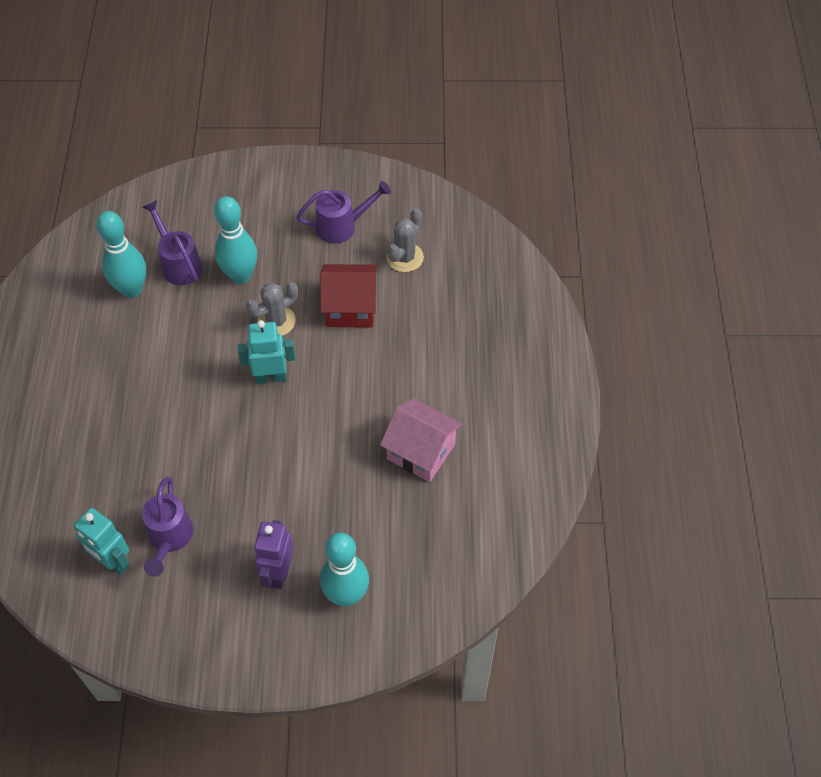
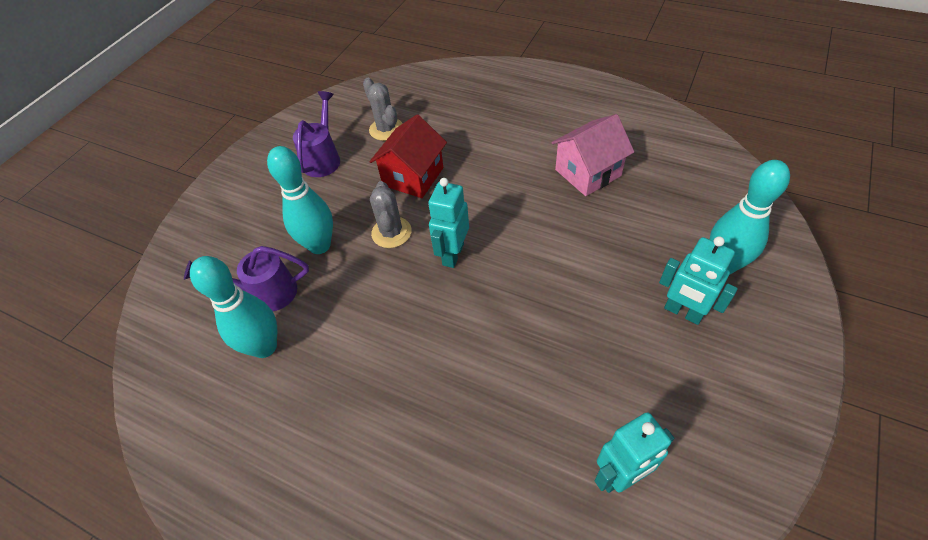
camera: 60 degrees left, 5 degrees down
purple watering can [142,477,193,577] -> none
purple robot [254,520,294,589] -> turquoise robot [659,236,738,325]

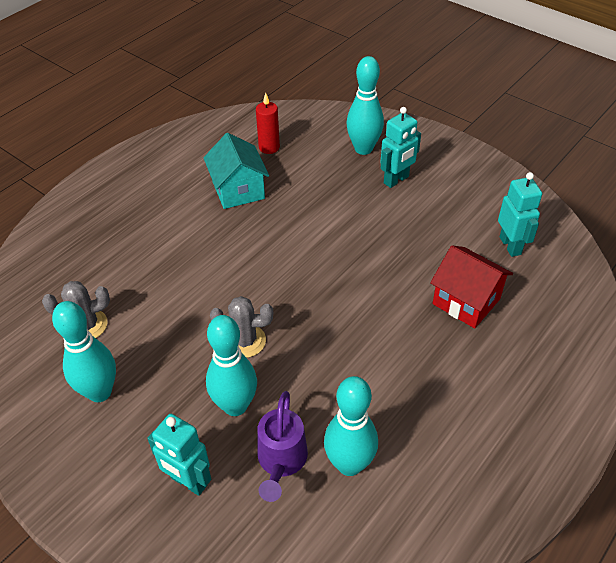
camera: 80 degrees left, 5 degrees down
purple watering can [293,91,340,177] -> turquoise bowling pin [52,301,116,402]
red house [370,114,447,198] -> red house moved to [430,245,513,328]
turquoise robot [428,178,469,268] -> turquoise robot moved to [147,414,211,496]
pink house [552,114,634,196] -> turquoise house [203,133,269,209]
none -> red candle [256,93,280,154]

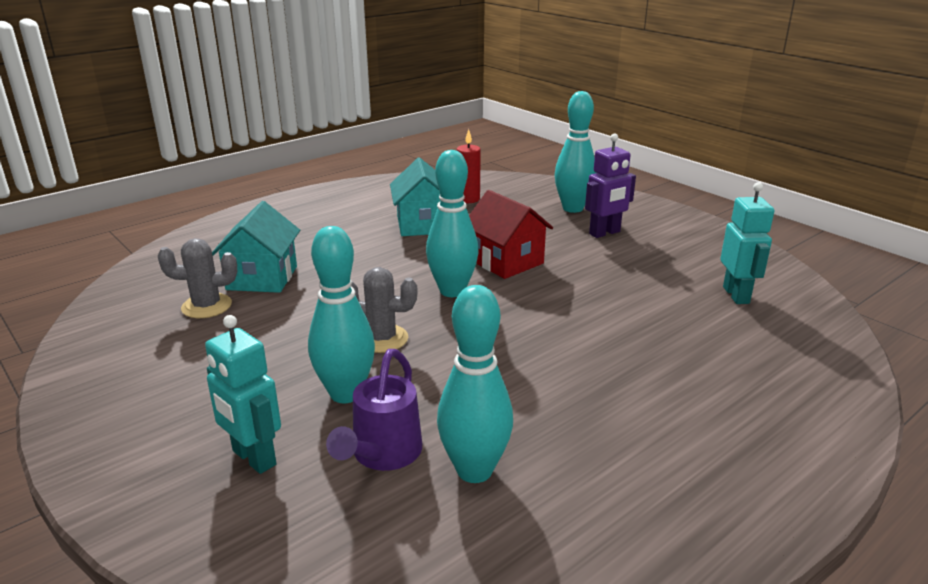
camera: 10 degrees right, 20 degrees down
turquoise bowling pin [52,301,116,402] -> turquoise bowling pin moved to [426,150,479,297]
turquoise robot [380,107,421,188] -> purple robot [585,134,636,238]
red house [430,245,513,328] -> red house moved to [469,190,553,279]
none -> turquoise house [212,201,300,293]

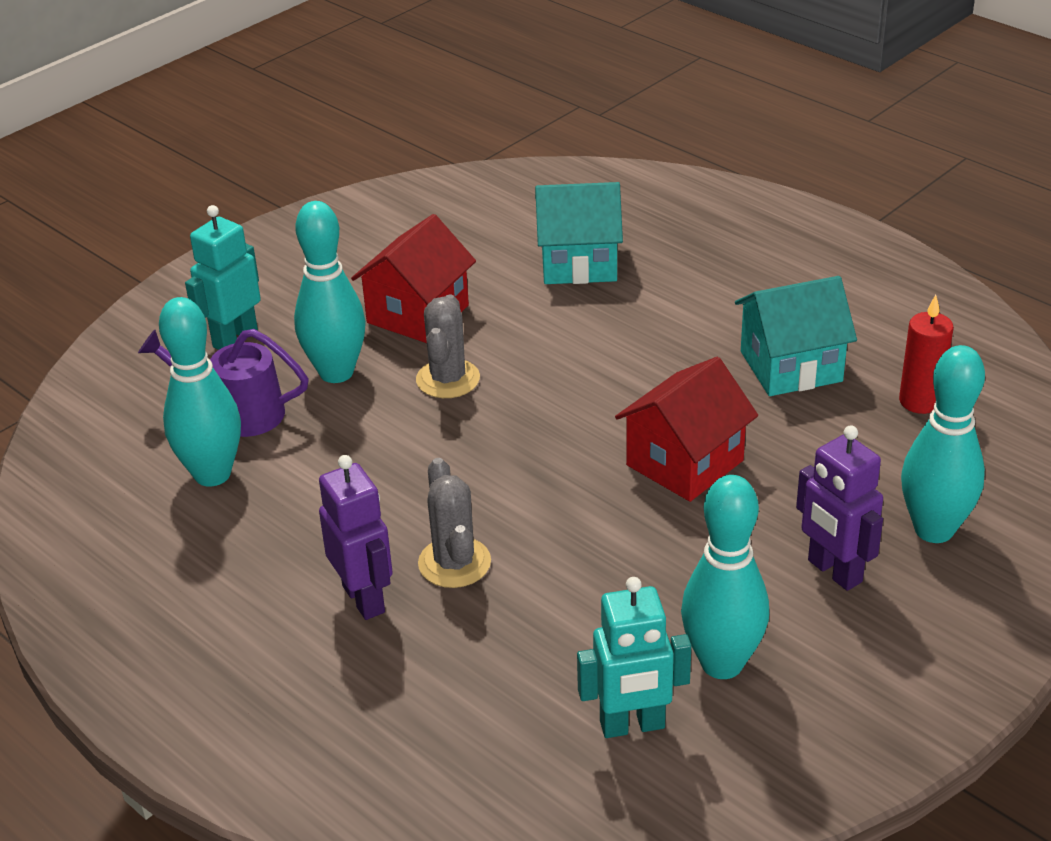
camera: 85 degrees right, 10 degrees up
grey cactus [158,238,237,318] -> grey cactus moved to [418,458,491,588]
turquoise bowling pin [426,150,479,297] -> turquoise bowling pin moved to [681,475,769,679]
none -> purple robot [319,455,393,620]
none -> red house [351,214,476,343]

